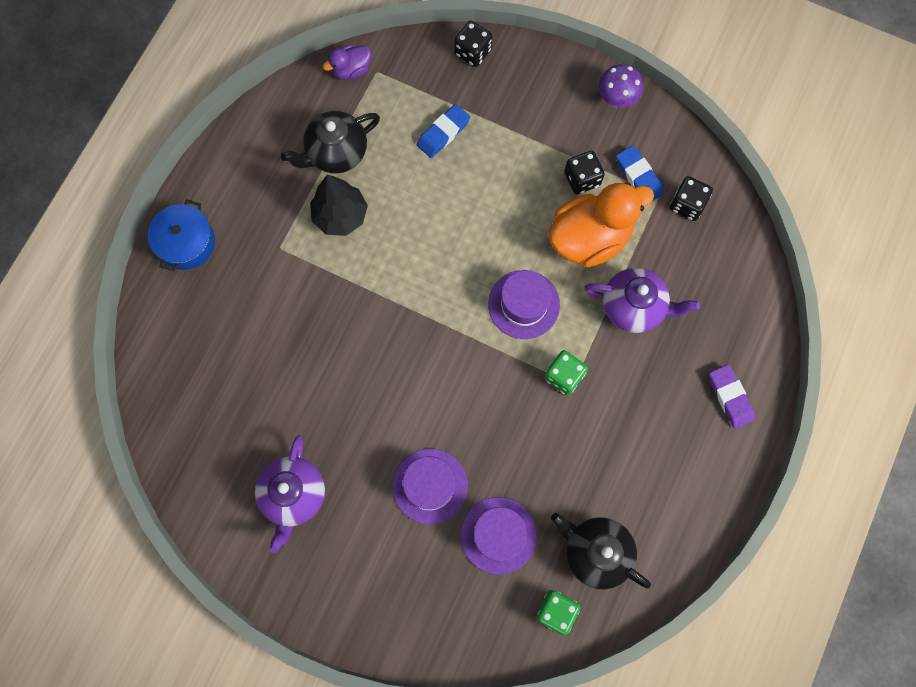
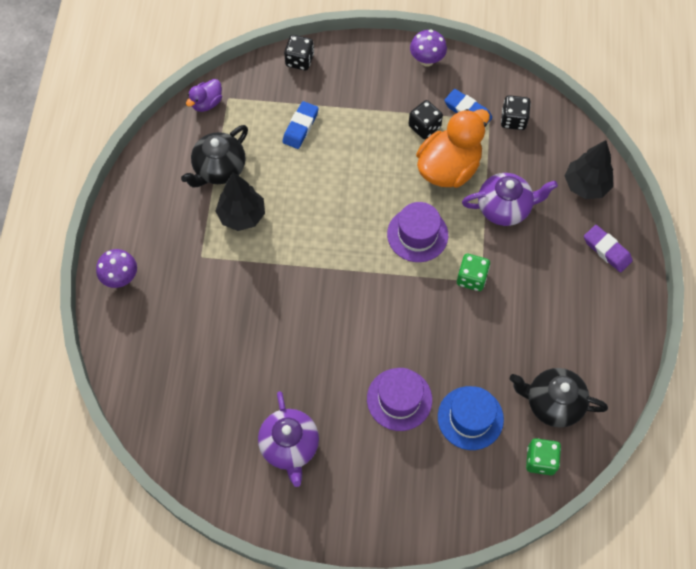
camera: 20 degrees left, 10 degrees down
blue pot [148,199,215,272] -> purple mushroom [96,249,137,288]
purple hat [461,497,537,575] -> blue hat [438,386,504,450]
none -> black tree [565,140,613,199]

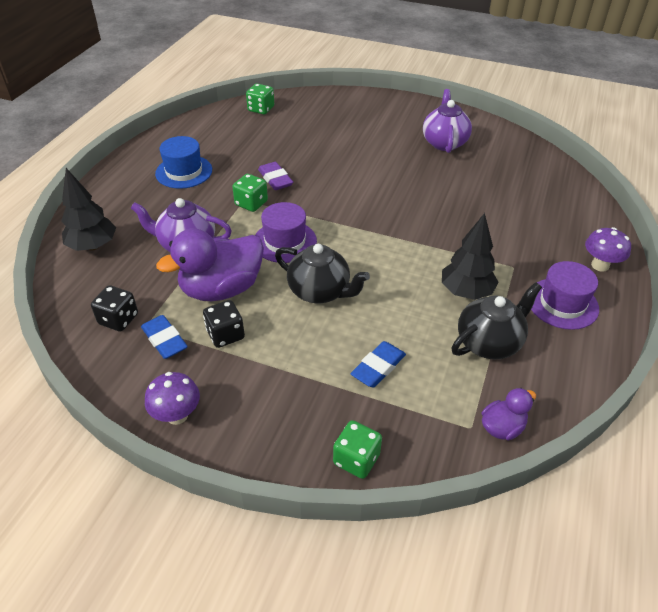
camera: 165 degrees left, 20 degrees down
black dice [284,35,314,70] -> green dice [333,420,382,479]
purple hat [367,368,432,431] -> purple hat moved to [531,261,599,330]
orange duck [416,109,490,188] -> purple duck [156,228,264,301]
blue hat [438,386,504,450] -> blue hat moved to [155,136,212,189]
black teapot [510,368,608,427] -> black teapot moved to [275,244,370,303]
purple eraser [584,225,633,272] -> purple eraser moved to [258,162,293,190]

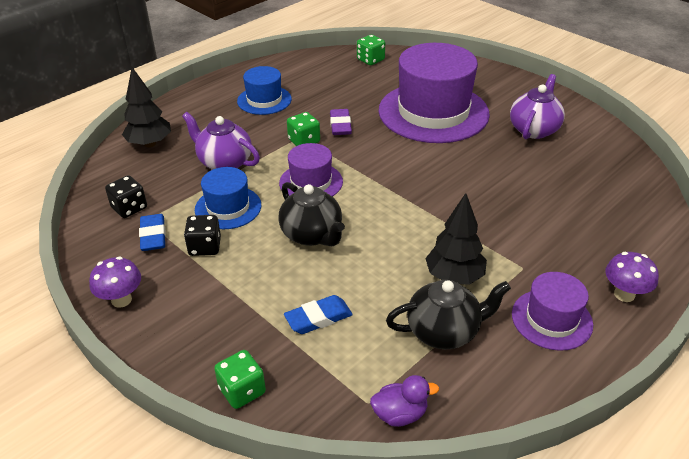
camera: 25 degrees right, 5 degrees down
purple duck [156,228,264,301] -> blue hat [195,167,261,229]
none -> purple hat [379,43,490,143]

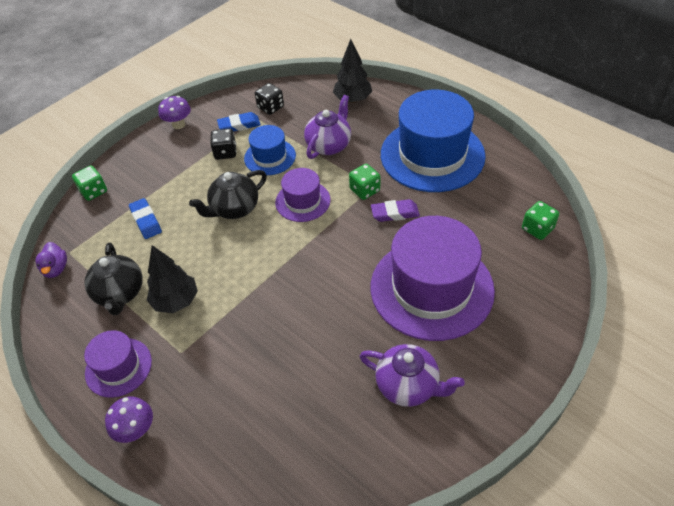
camera: 90 degrees right, 10 degrees up
blue hat [237,66,292,115] -> blue hat [381,90,486,192], size x1.97

